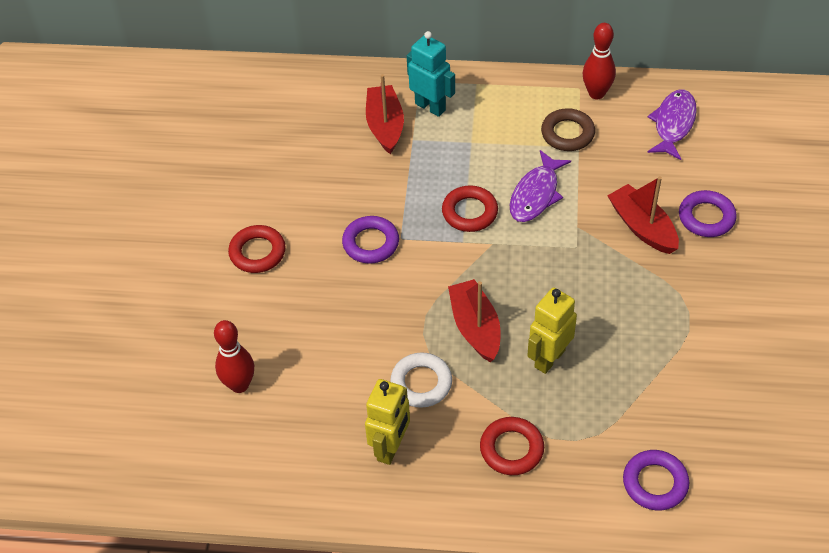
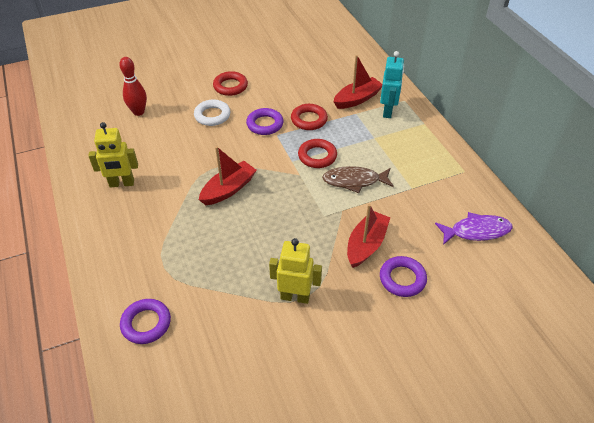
camera: 60 degrees right, 5 degrees down
white ring [390,353,452,408] -> white ring moved to [194,100,231,126]
red ring [480,417,544,475] -> red ring moved to [291,104,328,130]
purple fish [510,150,571,222] -> brown fish [322,166,394,193]
yellow robot [527,288,577,374] -> yellow robot moved to [269,238,322,304]
brown ring [541,108,595,151] -> none
red bowling pin [583,23,616,99] -> none

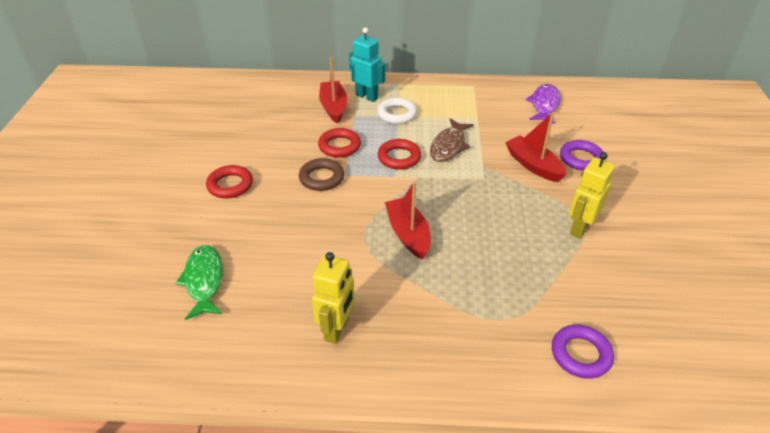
camera: 65 degrees left, 5 degrees down
red bowling pin [119,57,147,116] -> green fish [175,245,223,320]
white ring [194,100,231,126] -> white ring moved to [377,98,417,124]
purple ring [246,108,283,135] -> brown ring [299,158,344,191]

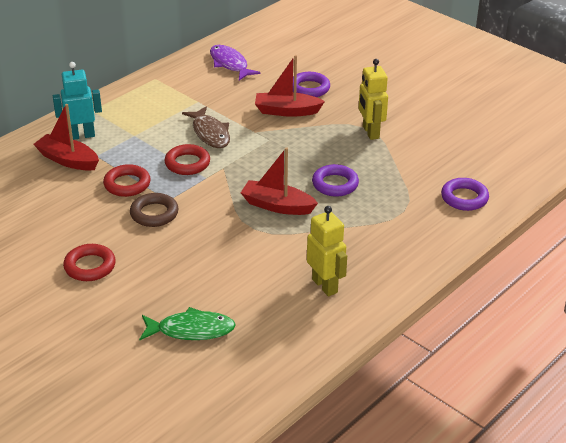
camera: 50 degrees left, 5 degrees down
green fish [175,245,223,320] -> green fish turned 150 degrees clockwise [139,307,236,340]
white ring [377,98,417,124] -> none
none -> purple ring [312,164,359,197]

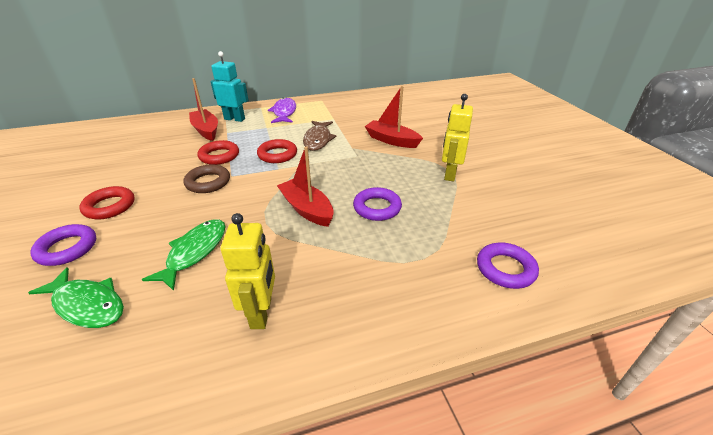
camera: 30 degrees right, 0 degrees up
purple fish [210,45,260,80] -> purple fish moved to [268,98,296,123]
purple ring [293,72,330,97] -> purple ring moved to [30,224,96,266]
none -> green fish [142,219,226,291]

